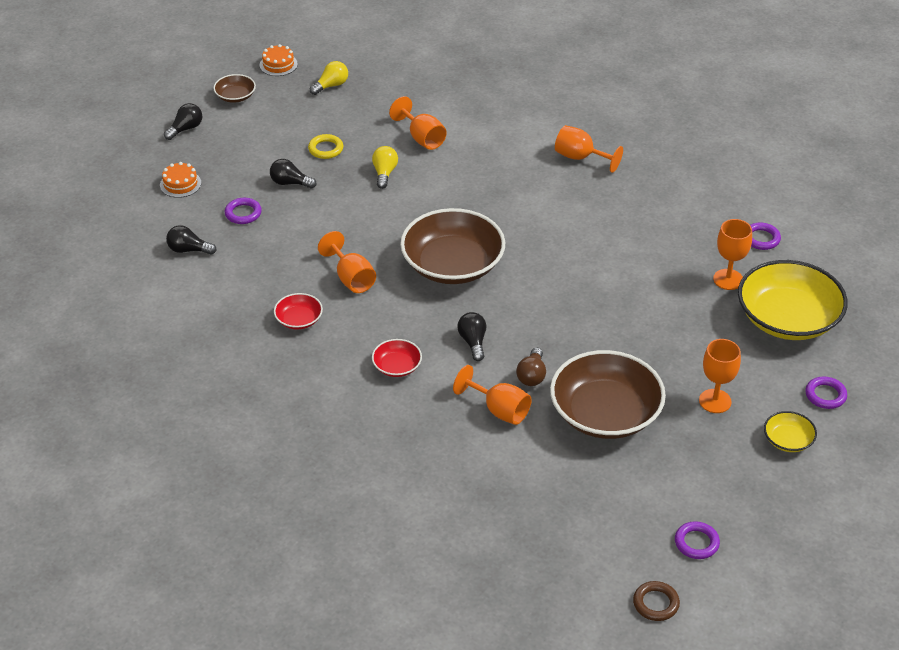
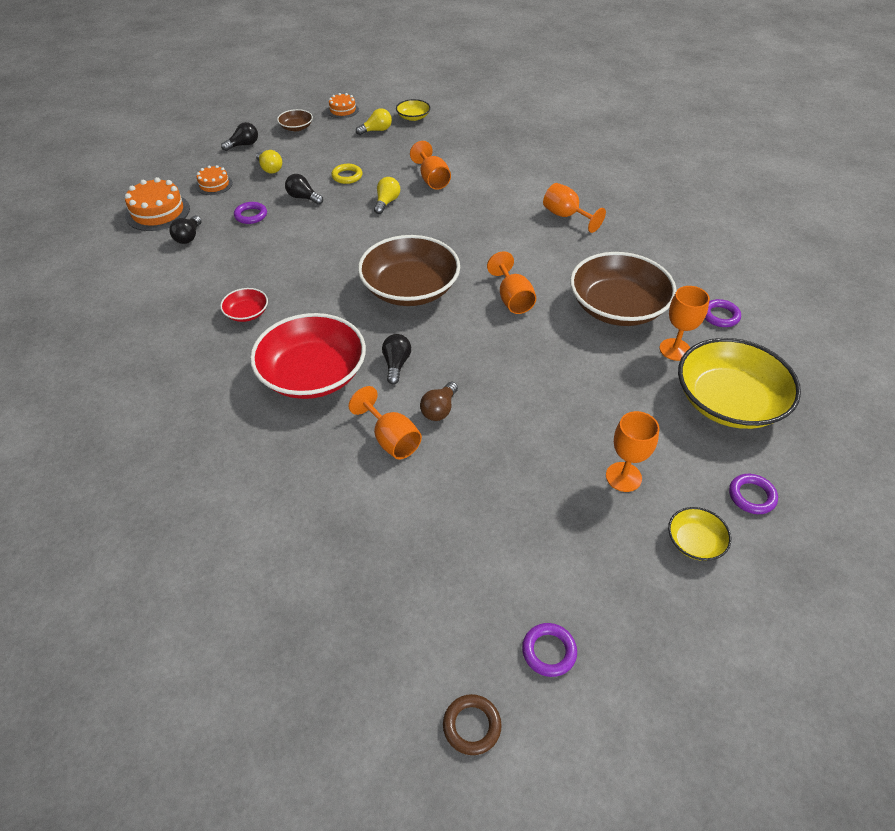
camera: 15 degrees right, 5 degrees up
black light bulb [166,225,217,255] -> black light bulb turned 105 degrees counterclockwise [169,216,202,244]
orange goblet [318,231,376,293] -> orange goblet moved to [487,251,536,314]
red bowl [372,339,422,377] -> red bowl [250,313,366,399], size x2.21
brown bowl [550,350,666,439] -> brown bowl moved to [570,252,677,326]
none -> orange cake [124,177,190,231]
none -> yellow light bulb [256,150,282,174]
none -> yellow bowl [396,99,431,121]

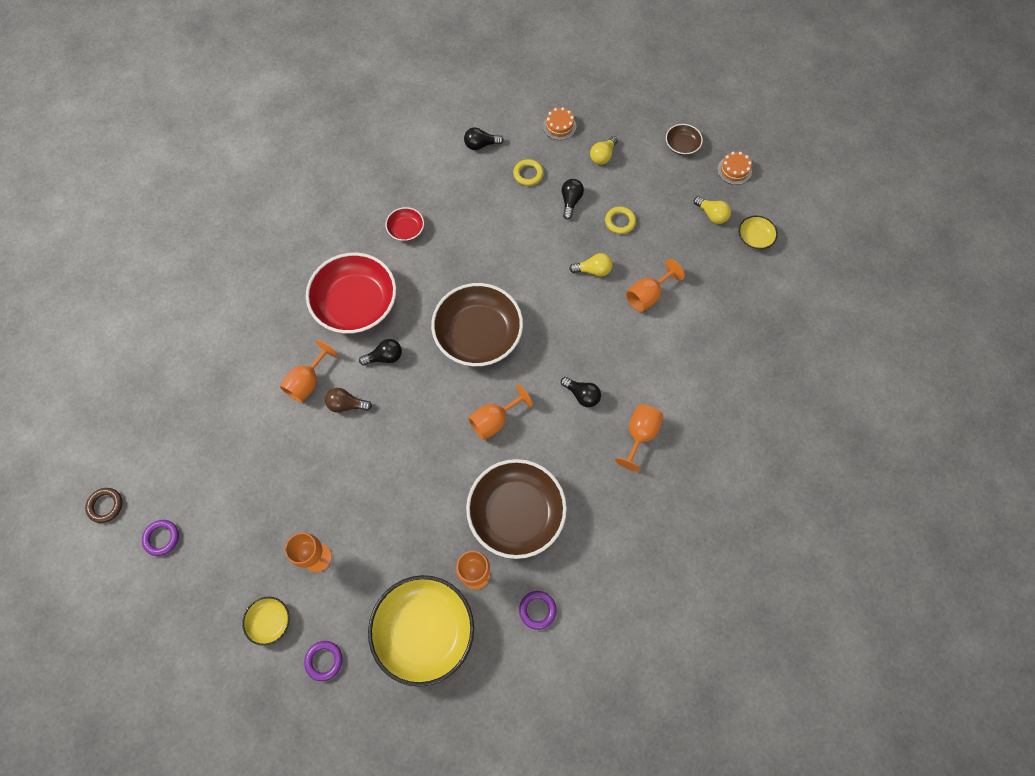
camera: 70 degrees right, 20 degrees up
orange cake [124,177,190,231] -> none
black light bulb [221,122,258,151] -> black light bulb moved to [561,377,601,407]
purple ring [234,202,267,224] -> yellow ring [513,159,543,186]

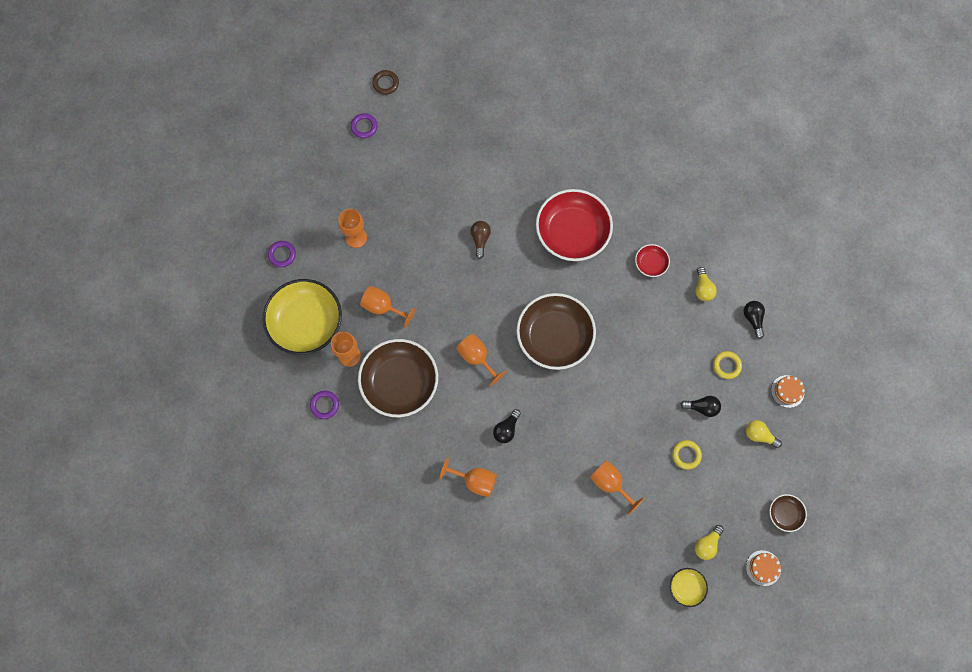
camera: 85 degrees right, 5 degrees up
yellow bowl [242,597,290,646] -> none
orange goblet [280,340,338,403] -> orange goblet moved to [360,286,415,328]
black light bulb [359,339,402,366] -> none
yellow light bulb [569,253,612,277] -> yellow light bulb moved to [696,267,717,301]

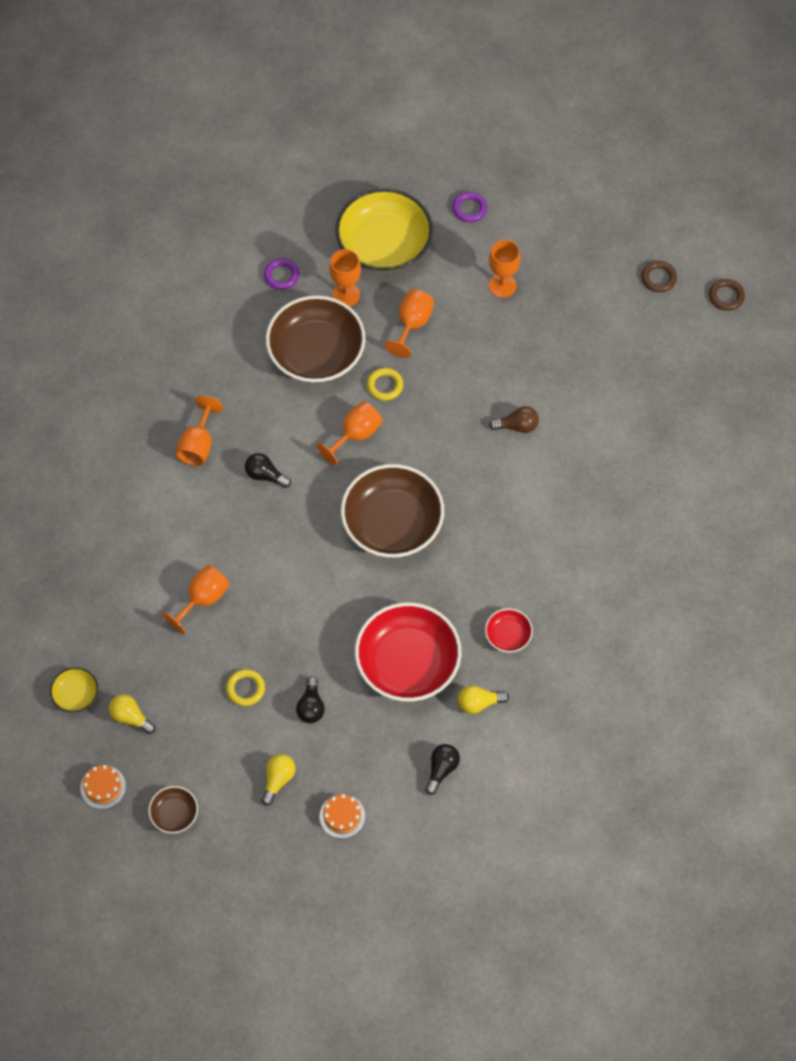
camera: 85 degrees right, 10 degrees down
purple ring [351,113,378,138] -> brown ring [641,261,677,292]
red bowl [536,189,613,261] -> red bowl moved to [355,602,461,702]
yellow ring [713,351,742,379] -> yellow ring moved to [367,368,403,401]
black light bulb [743,301,765,339] -> black light bulb turned 45 degrees counterclockwise [425,744,460,795]

